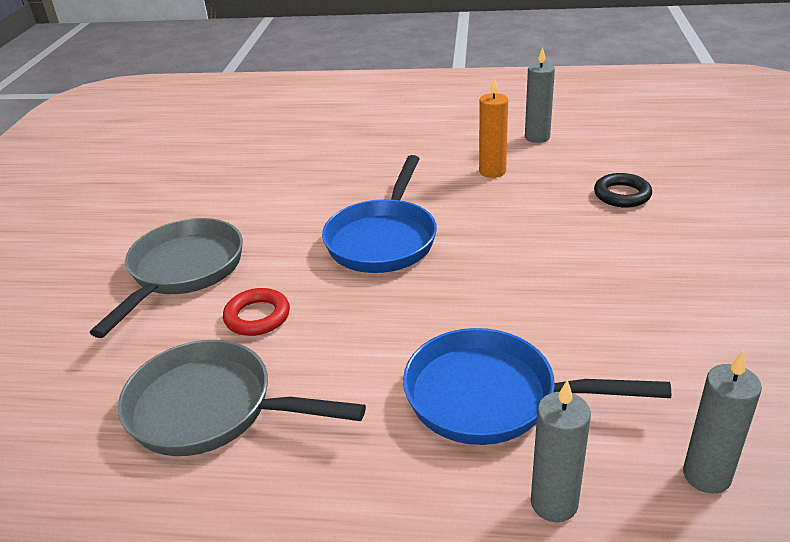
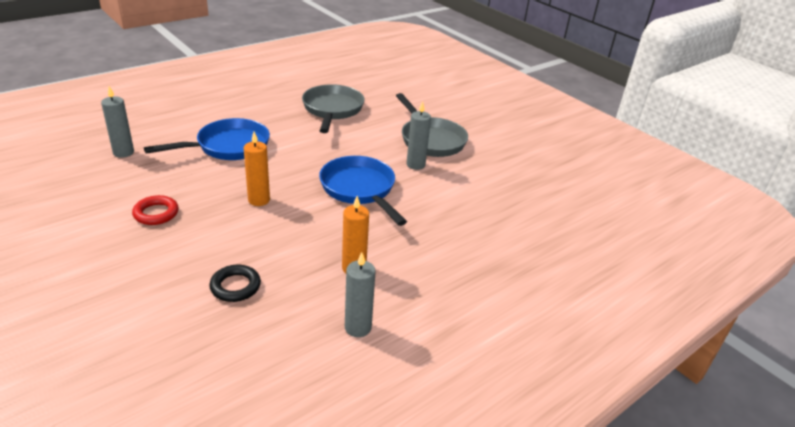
camera: 130 degrees right, 0 degrees up
grey pan [118,340,366,456] -> grey pan turned 60 degrees counterclockwise [302,84,365,133]
red ring [223,288,290,336] -> red ring moved to [132,195,179,225]
grey candle [531,380,591,522] -> grey candle moved to [407,101,431,170]
none -> orange candle [244,132,270,206]

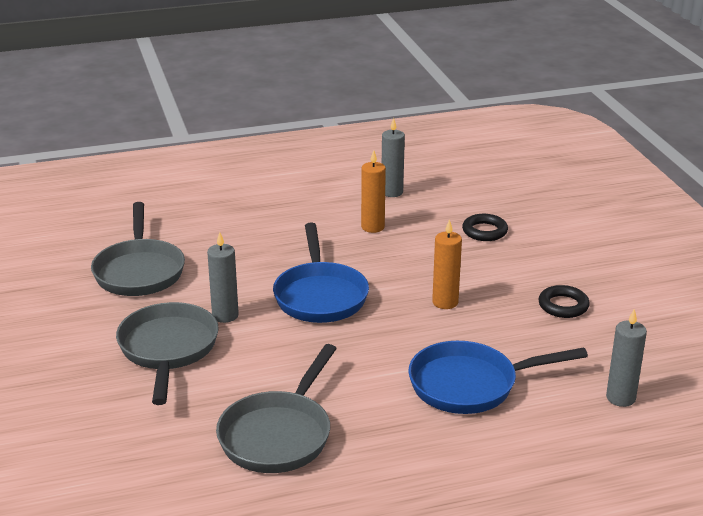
camera: 155 degrees left, 5 degrees down
red ring [132,195,179,225] -> black ring [538,285,590,318]
none -> grey pan [91,202,185,296]

